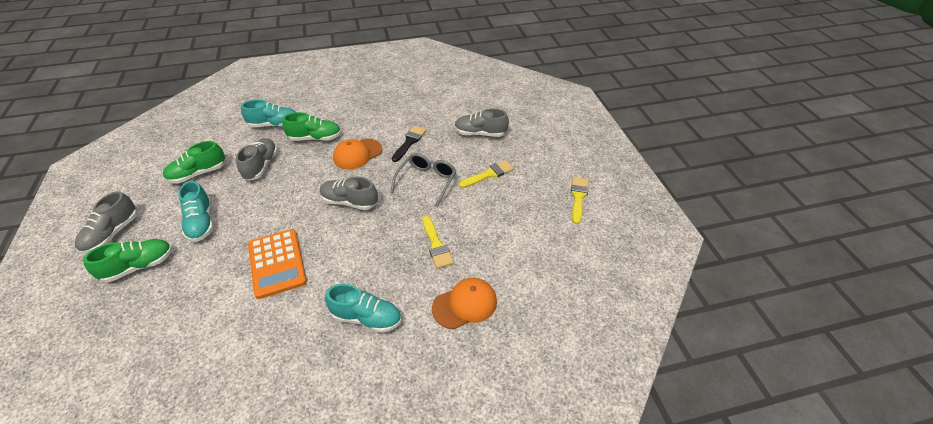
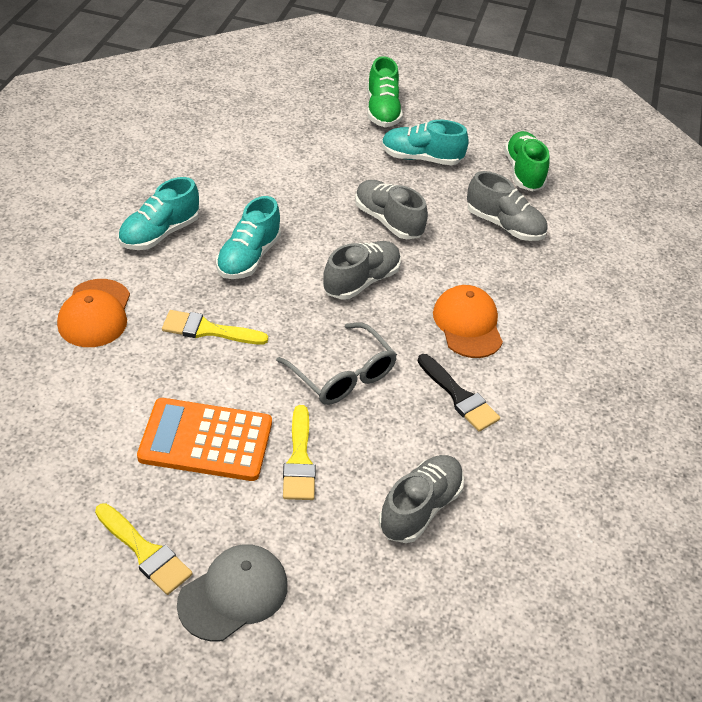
camera: 115 degrees right, 0 degrees up
grey shoe [75,191,138,254] -> grey shoe moved to [355,180,428,239]
turquoise shoe [241,100,295,127] -> turquoise shoe moved to [216,196,281,279]
orange calculator [248,229,307,299] -> orange calculator moved to [137,398,272,481]
green shoe [282,112,341,141] -> none
none -> grey cap [177,544,288,642]

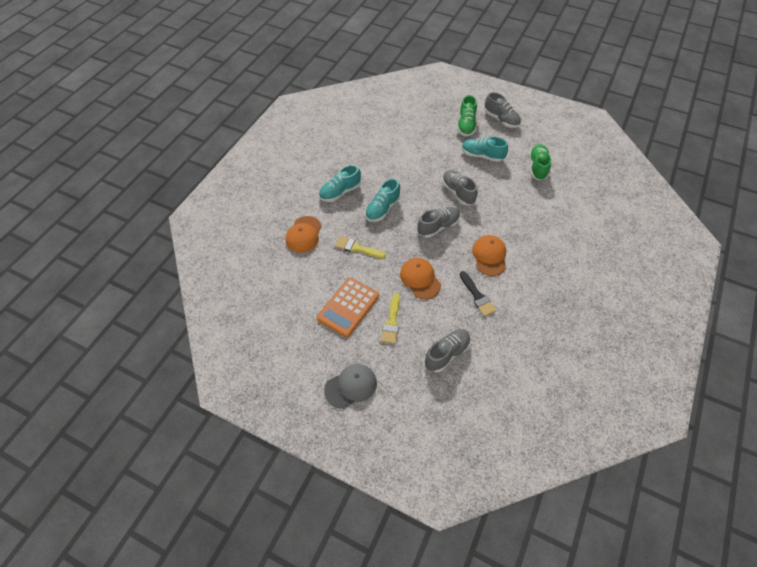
camera: 15 degrees right, 10 degrees up
yellow brush [95,503,193,595] -> none
orange calculator [137,398,272,481] -> orange calculator turned 75 degrees counterclockwise [317,277,379,337]
grey glasses [276,323,397,405] -> orange cap [400,258,441,299]
grey shoe [467,171,547,241] -> grey shoe moved to [485,92,521,128]

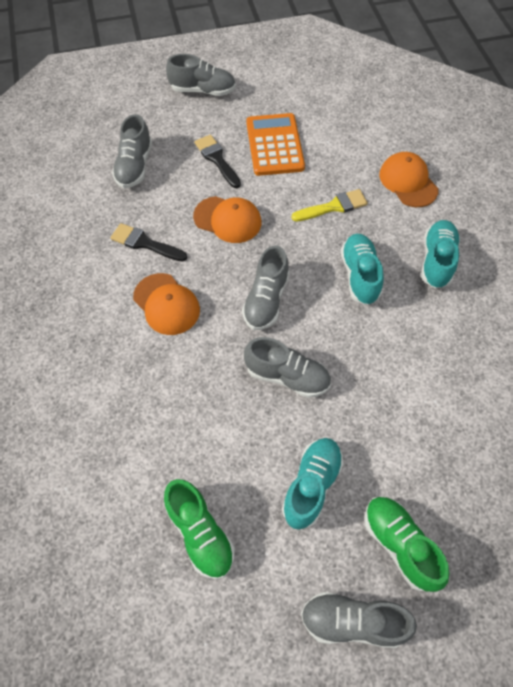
camera: 140 degrees right, 5 degrees up
grey cap [324,364,377,409] -> grey shoe [166,54,236,96]
yellow brush [381,293,400,344] -> black brush [195,135,241,188]
turquoise shoe [462,137,508,162] -> turquoise shoe turned 45 degrees counterclockwise [282,438,344,530]

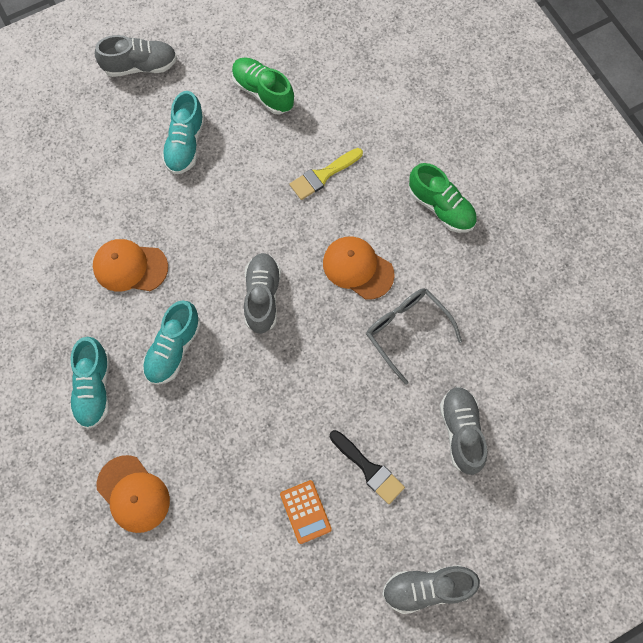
camera: 165 degrees right, 10 degrees up
black brush [111,223,187,262] -> grey glasses [366,289,462,385]
orange cap [193,196,261,243] -> orange cap moved to [93,239,168,292]
grey shoe [244,337,331,398] -> none
orange calculator [246,113,305,176] -> orange calculator [280,480,332,544], size x0.56
yellow brush [292,189,368,222] -> yellow brush moved to [290,148,363,200]
turquoise shoe [341,234,384,305] -> turquoise shoe turned 45 degrees clockwise [142,300,201,385]
green shoe [365,496,449,592] -> green shoe moved to [409,163,477,233]

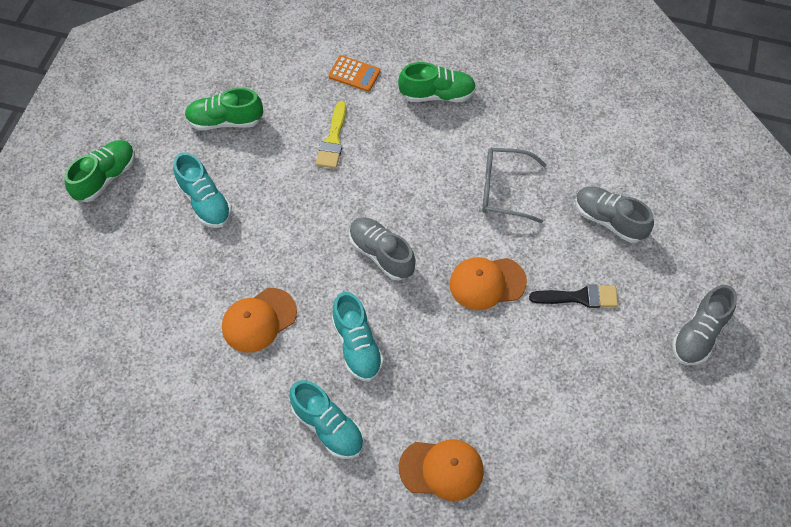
camera: 45 degrees left, 10 degrees down
grey shoe [95,35,177,77] -> green shoe [64,140,135,202]
orange calculator [280,480,332,544] -> orange calculator moved to [328,55,381,92]
orange cap [323,236,395,300] -> orange cap moved to [450,257,527,310]

